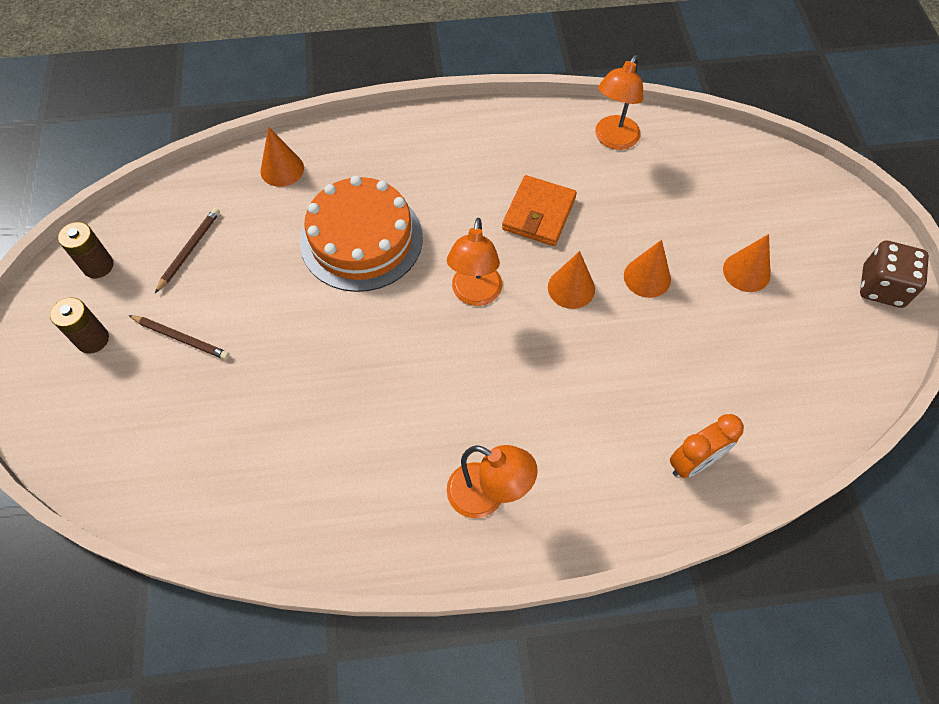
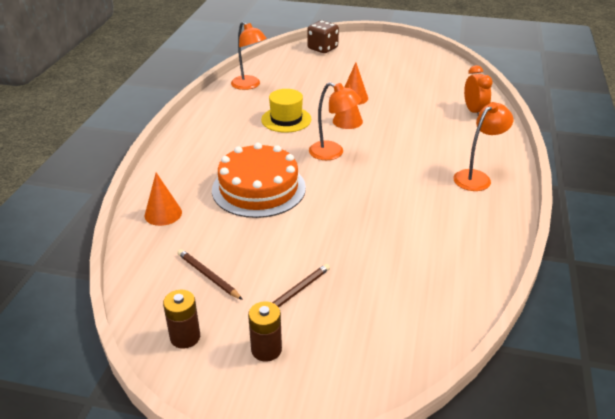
camera: 70 degrees left, 25 degrees down
orange wallet [502,175,577,246] -> yellow hat [261,89,311,133]
orange cone [723,234,770,292] -> none
brown dice [860,241,929,308] -> brown dice moved to [307,20,339,53]

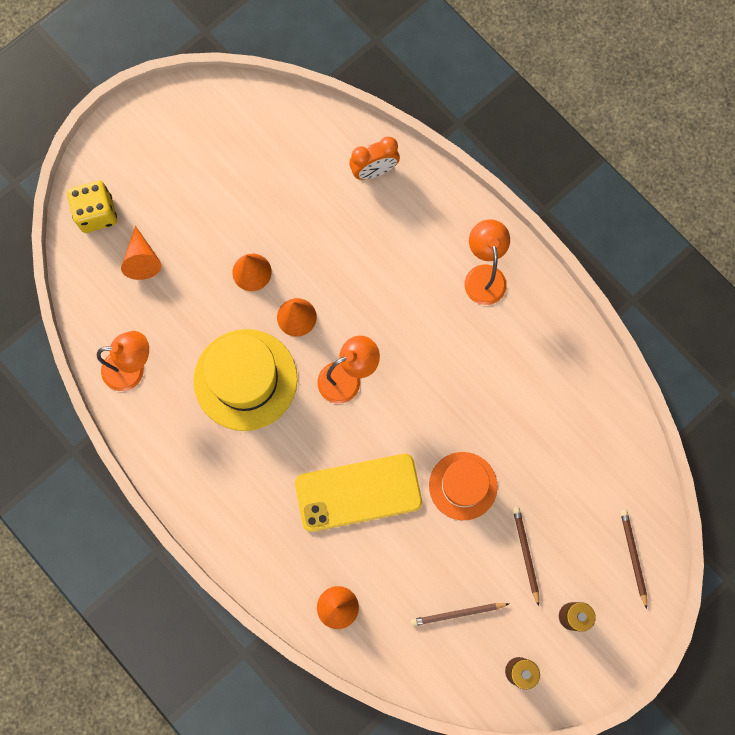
camera: 55 degrees left, 40 degrees up
orange cake [212,143,306,218] -> yellow phone [295,454,422,532]
yellow hat [261,89,311,133] -> yellow hat [194,329,298,431], size x1.55
brown dice [307,20,339,53] -> yellow dice [67,181,117,233]
orange clock [464,65,493,115] -> orange clock turned 135 degrees clockwise [349,137,400,180]
none -> orange cone [121,226,162,280]
none -> orange hat [429,452,498,520]
none -> brown pencil [620,509,647,609]

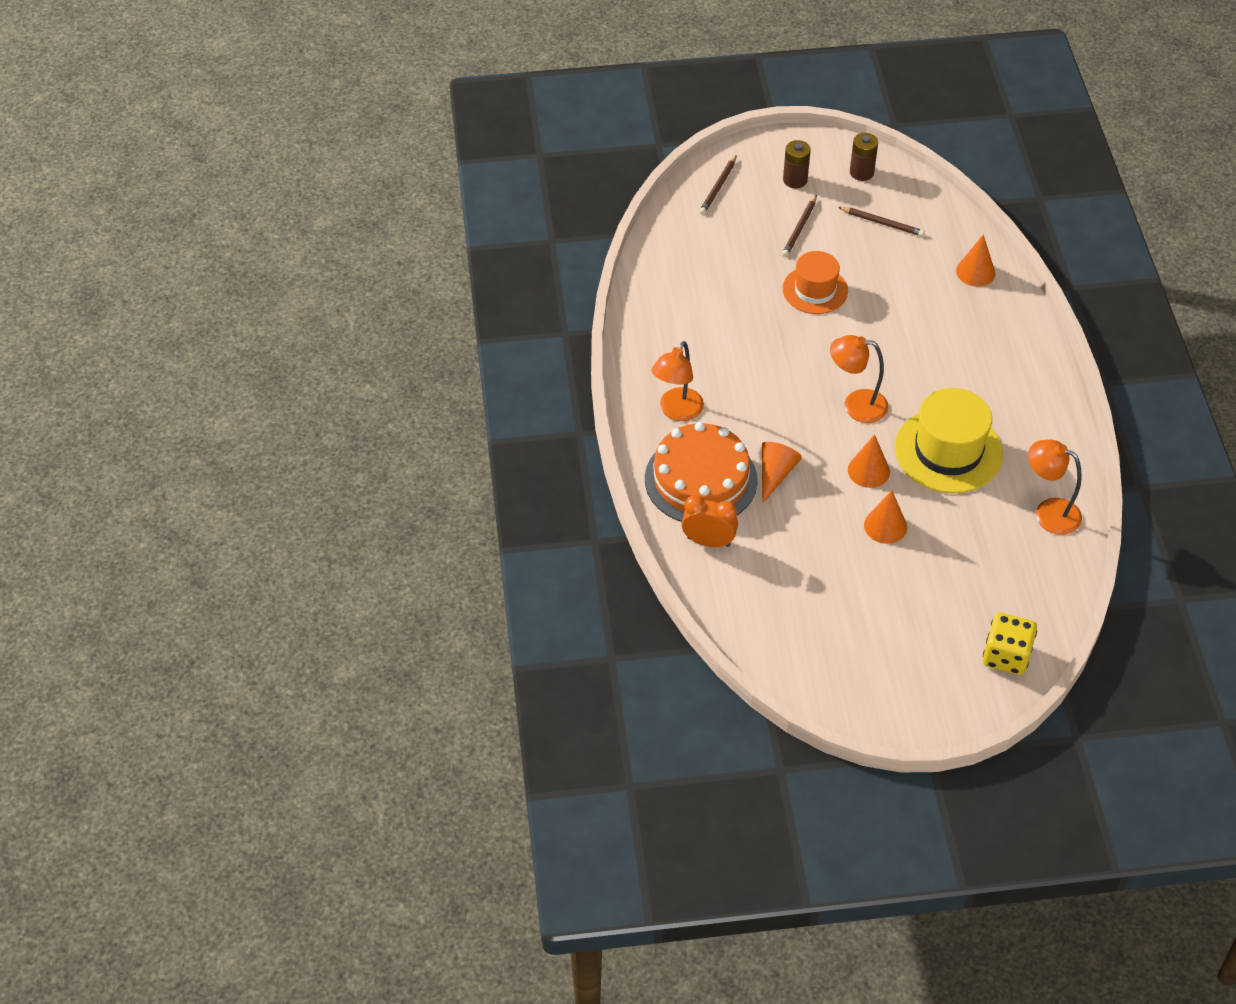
camera: 145 degrees left, 25 degrees down
orange cone [121,226,162,280] -> orange cone moved to [762,442,802,503]
yellow phone [295,454,422,532] -> none
none -> orange cake [645,422,758,522]

